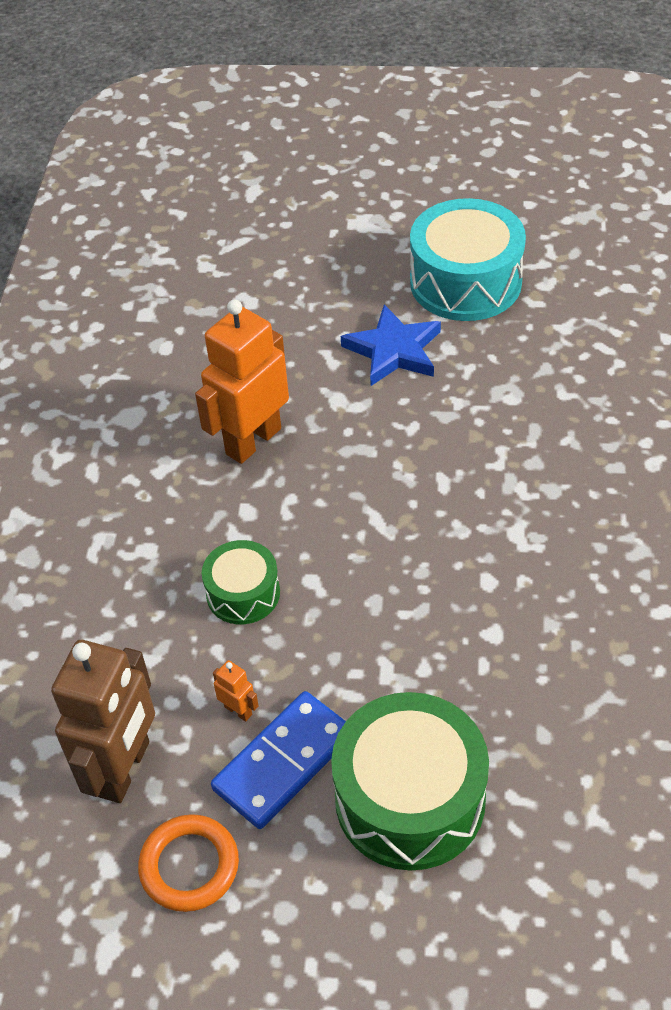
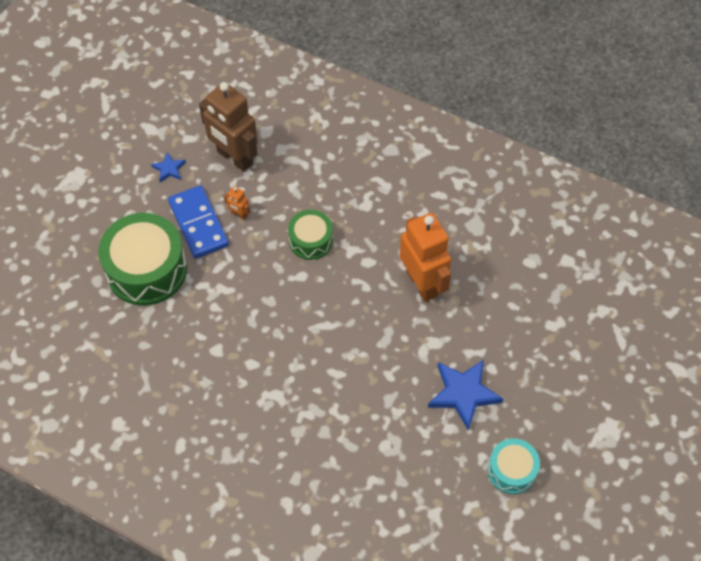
camera: 110 degrees right, 10 degrees up
orange ring [138,814,239,912] -> blue star [151,152,186,182]
orange robot [213,660,259,722] -> orange robot turned 60 degrees clockwise [224,186,250,220]
turquoise drum [410,198,526,321] -> turquoise drum [488,438,540,494], size x0.55

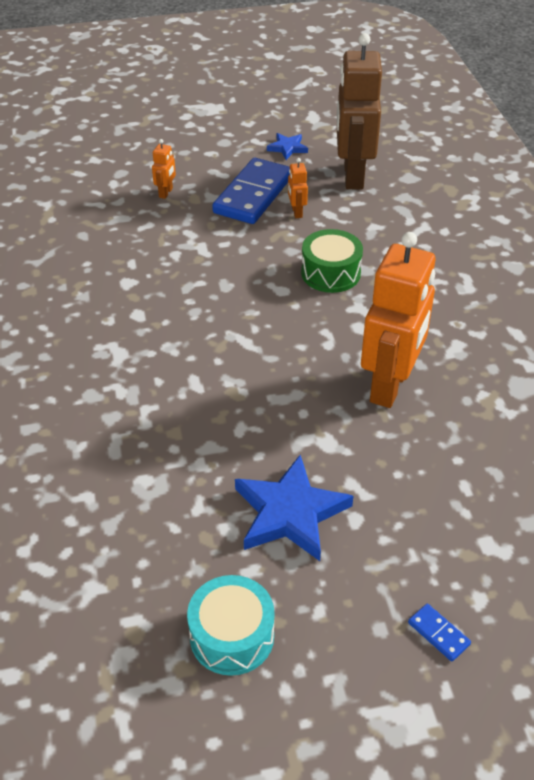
camera: 50 degrees right, 15 degrees down
green drum [98,213,187,306] -> orange robot [152,139,176,199]
none -> blue domino [408,604,471,662]

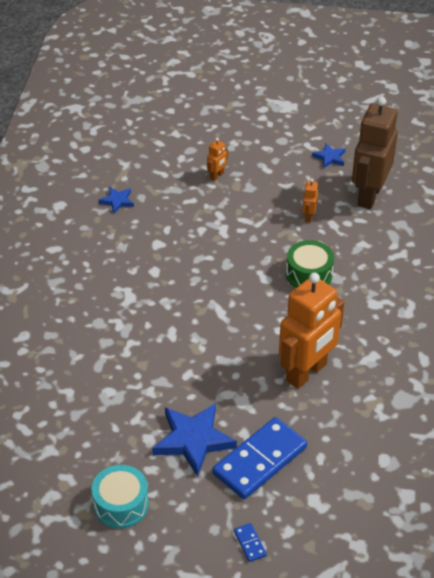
camera: 20 degrees right, 0 degrees up
blue domino [212,158,290,224] -> blue domino moved to [212,417,307,499]
none -> blue star [99,187,134,213]

